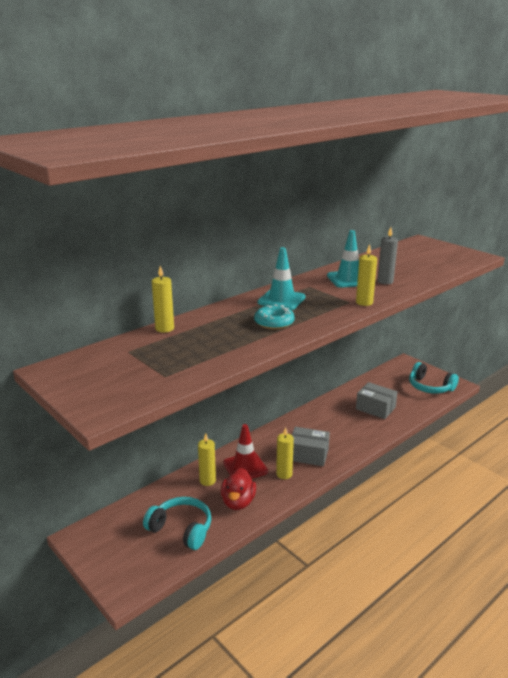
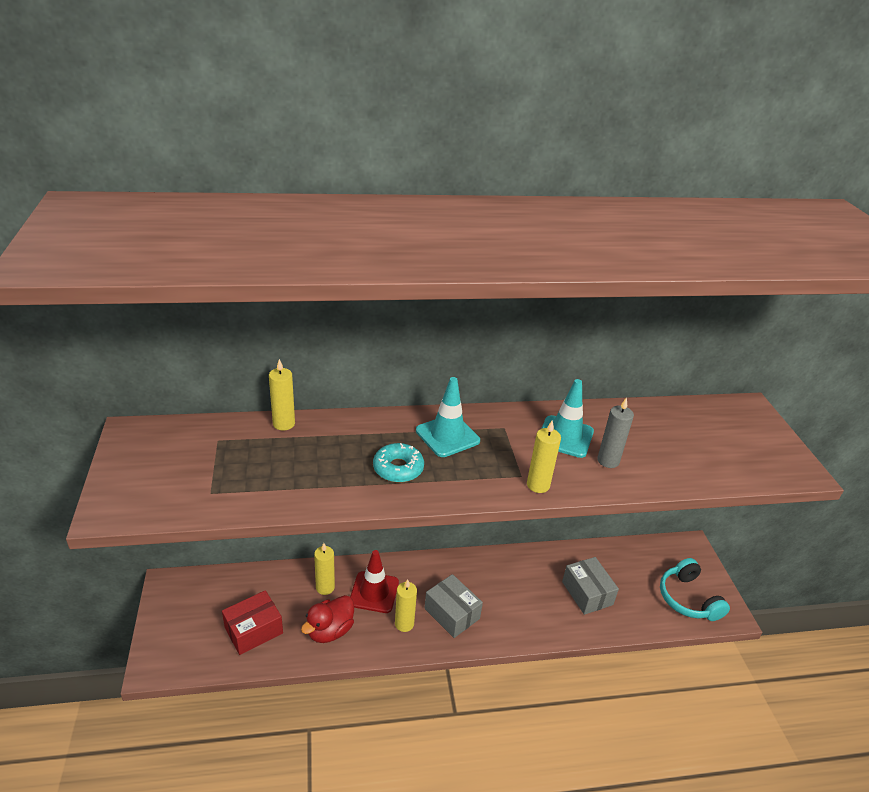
camera: 30 degrees right, 10 degrees up
turquoise headphones [143,497,211,550] -> red box [222,590,283,655]

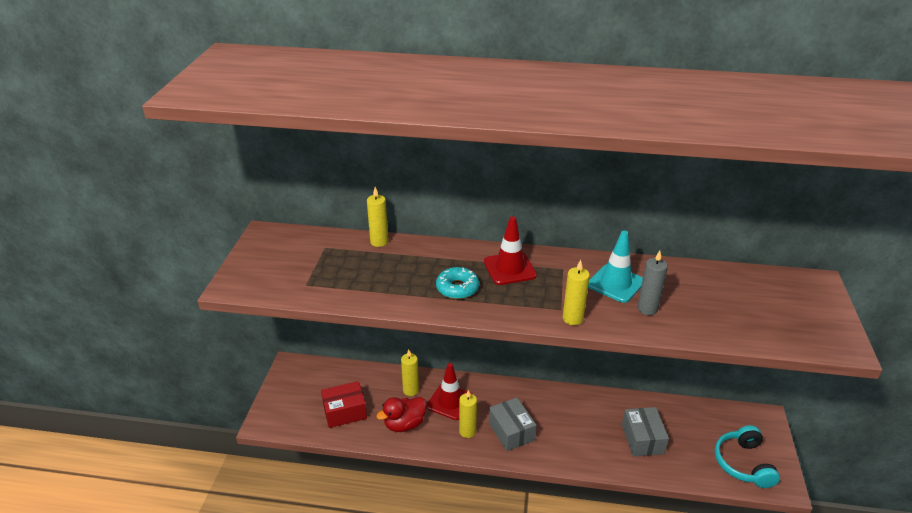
camera: 20 degrees right, 0 degrees up
turquoise traffic cone [416,377,480,457] -> red traffic cone [484,216,537,285]

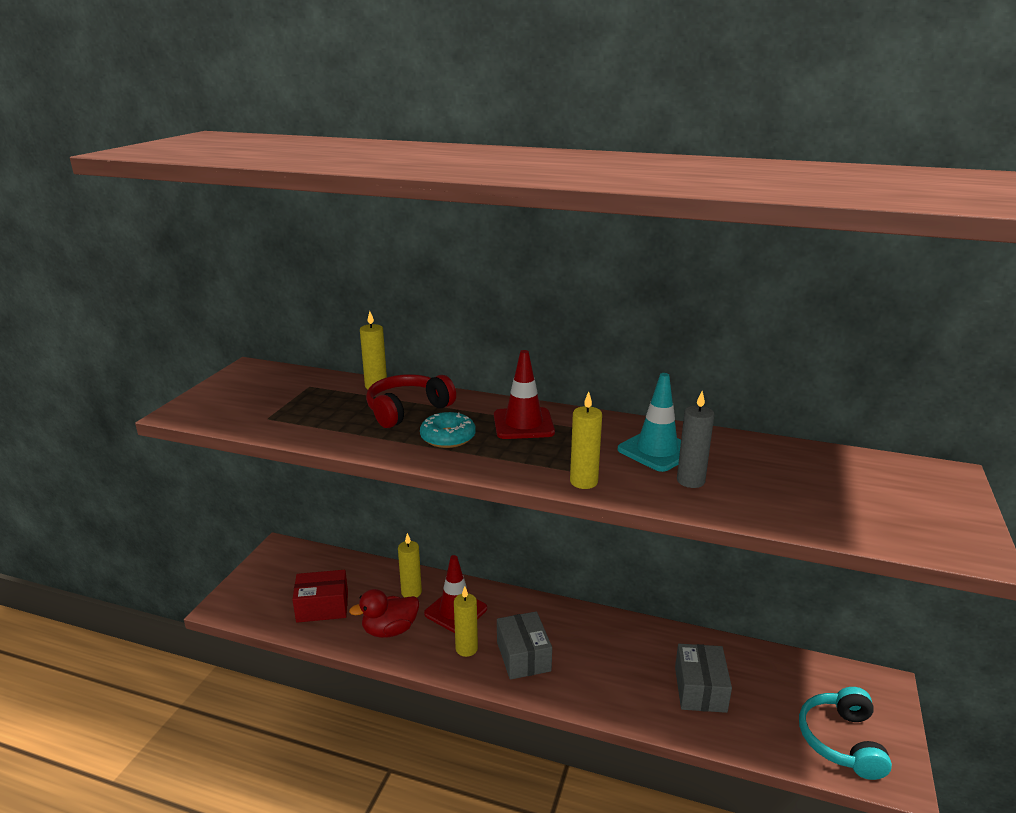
camera: 10 degrees right, 10 degrees down
none -> red headphones [366,374,456,428]

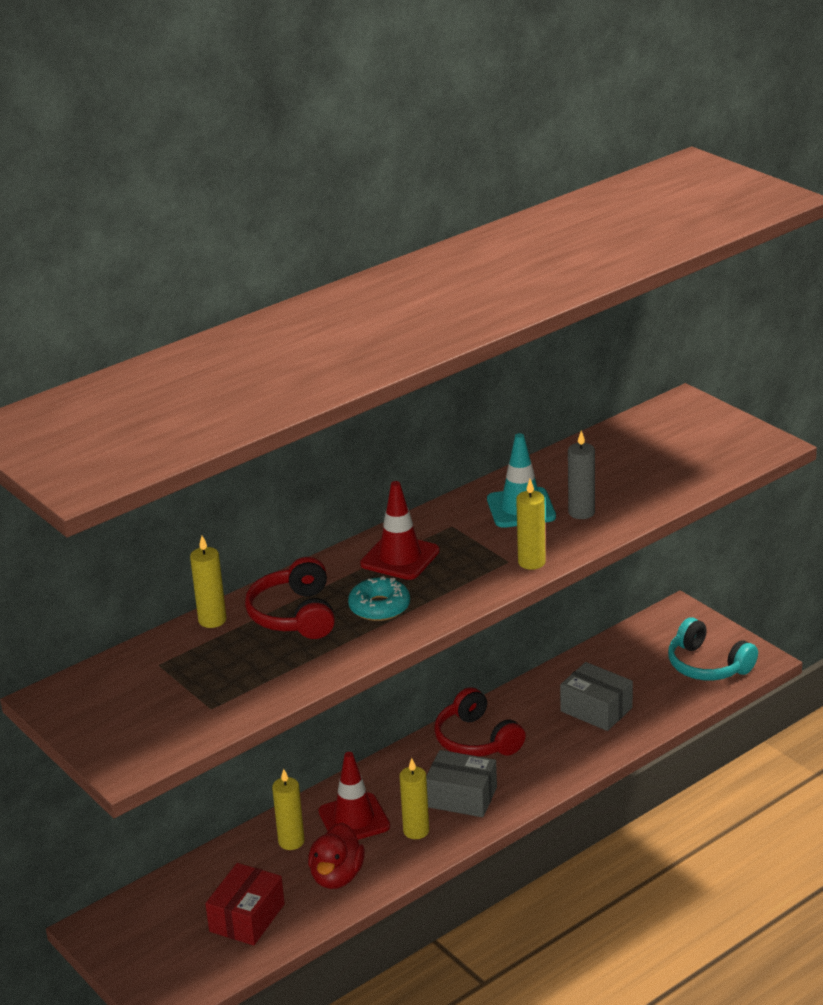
camera: 55 degrees left, 5 degrees up
none -> red headphones [434,687,526,757]

